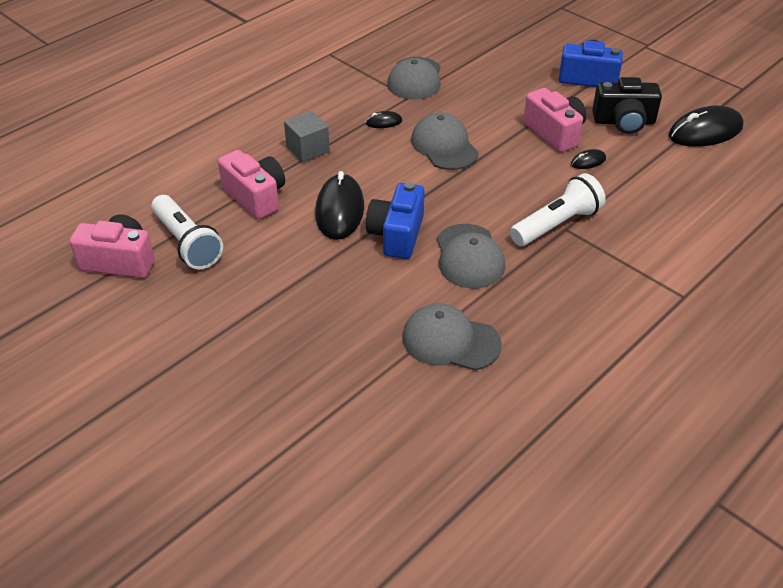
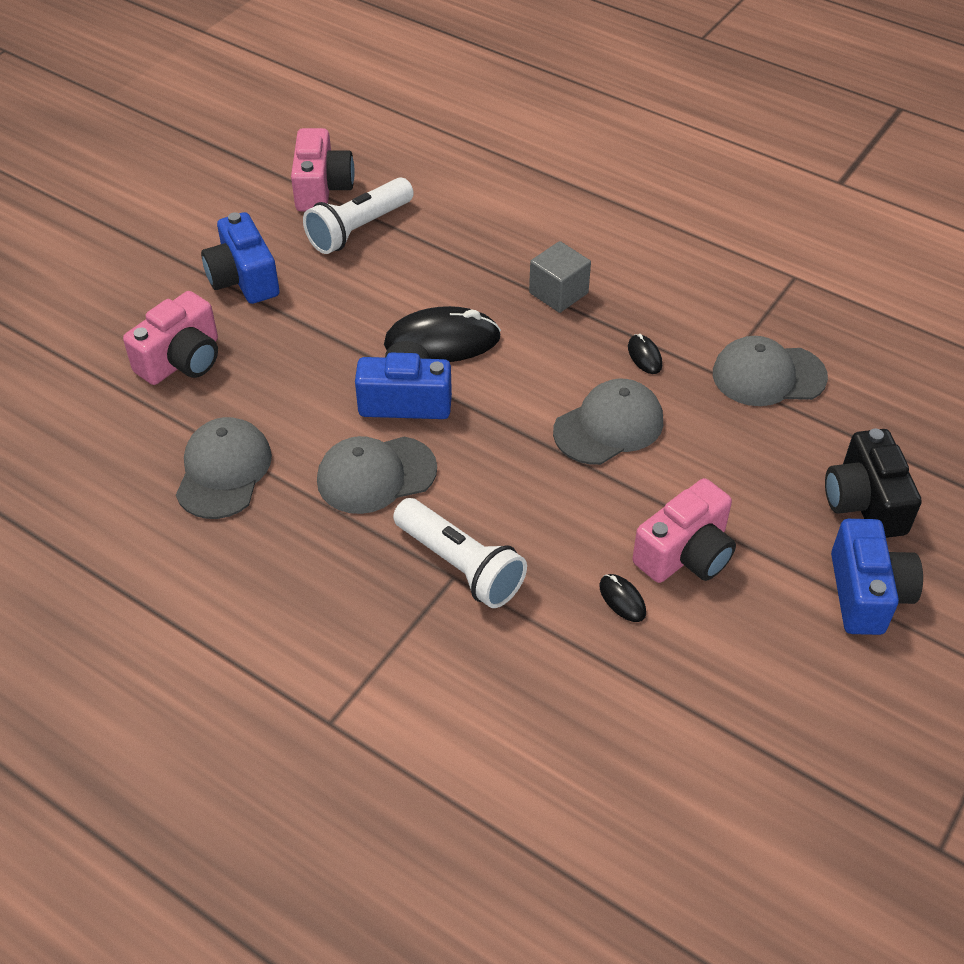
camera: 80 degrees right, 5 degrees up
pink camera [218,150,285,219] -> pink camera moved to [123,291,218,385]
black camera [592,77,662,134] -> black camera moved to [825,429,922,538]
black mouse [669,106,743,147] -> none
none -> blue camera [201,212,280,304]

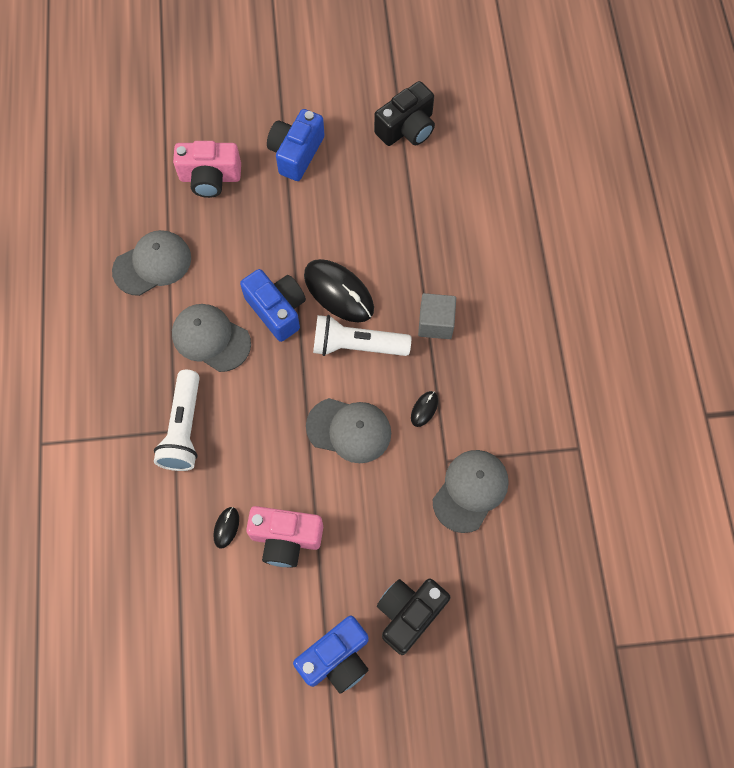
camera: 50 degrees right, 20 degrees up
pink camera [291,128,355,211] -> black camera [374,81,435,146]
white flashlight [303,177,414,254] -> white flashlight moved to [313,315,411,356]
grey cap [713,336,828,406] -> grey cap turned 75 degrees clockwise [433,450,509,533]

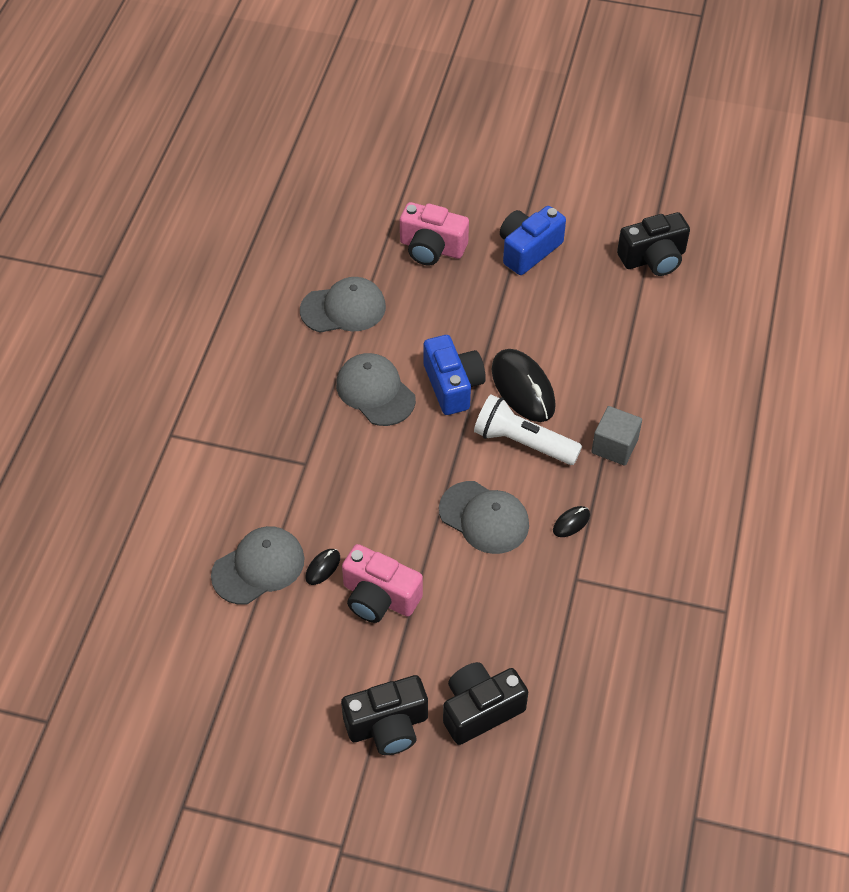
camera: 20 degrees right, 15 degrees down
white flashlight [154,370,200,471] -> none
blue camera [293,616,368,694] -> black camera [341,675,428,755]
grey cap [433,450,509,533] -> grey cap moved to [211,526,304,605]

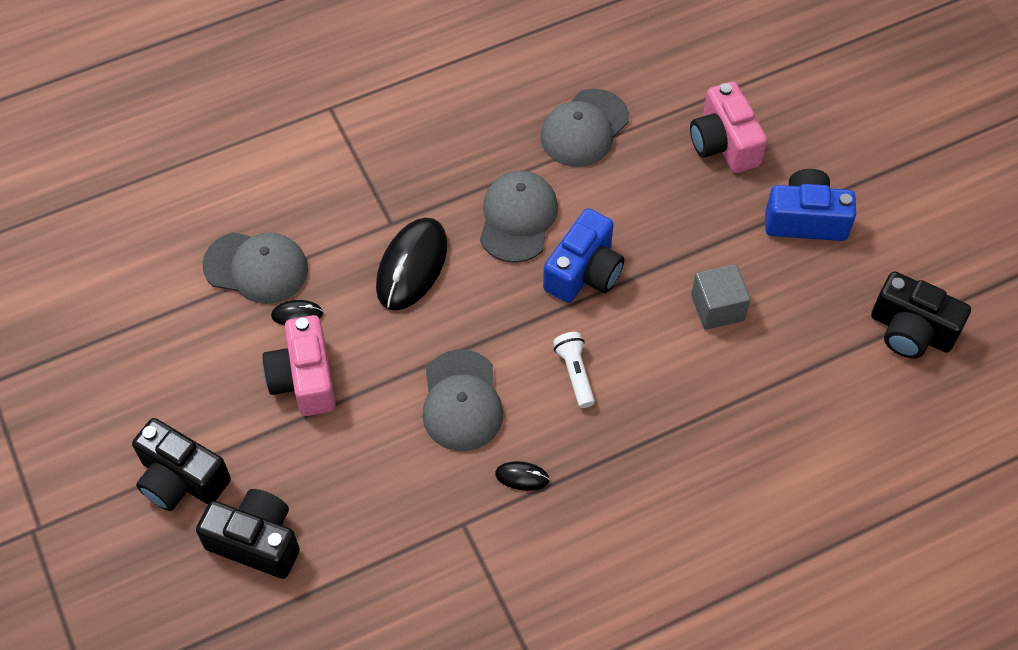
camera: 50 degrees right, 5 degrees up
grey cap [300,277,386,333] -> grey cap turned 90 degrees clockwise [540,89,629,167]
white flashlight [474,394,582,465] -> white flashlight [553,332,595,408], size x0.59
black mouse [492,349,556,422] -> black mouse moved to [376,218,447,311]
grey cube [591,406,642,466] -> grey cube moved to [691,264,751,330]

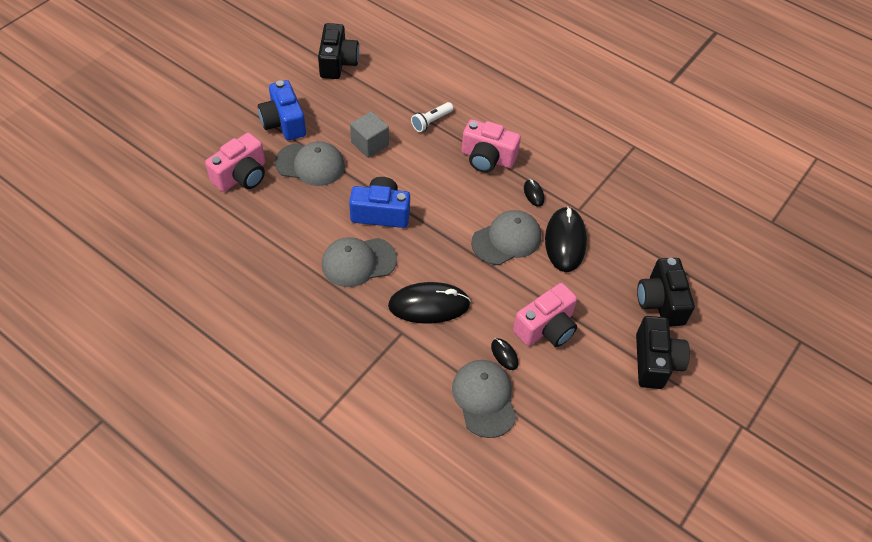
camera: 120 degrees left, 5 degrees down
grey cap [540,89,629,167] -> grey cap moved to [275,141,345,186]
white flashlight [553,332,595,408] -> white flashlight moved to [411,102,453,132]
none -> pink camera [461,119,521,173]
none -> black mouse [545,206,587,272]

